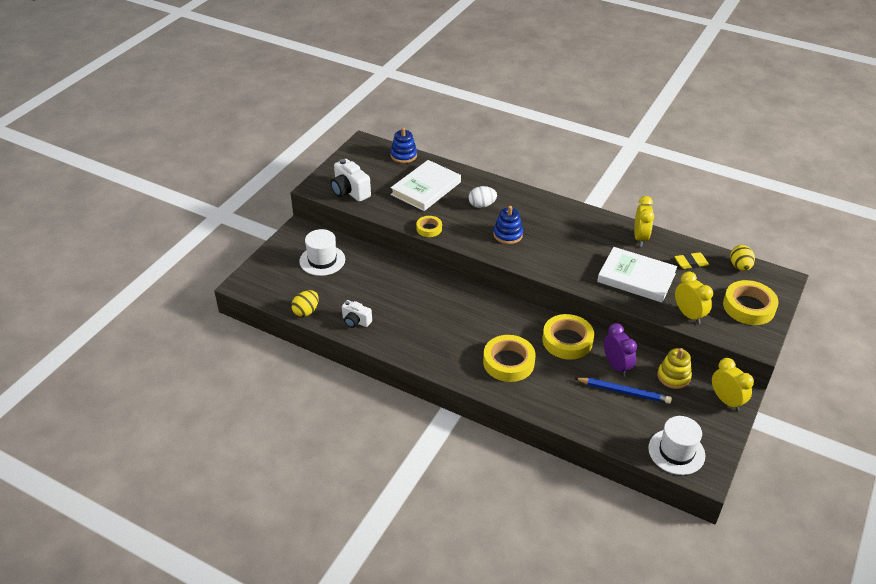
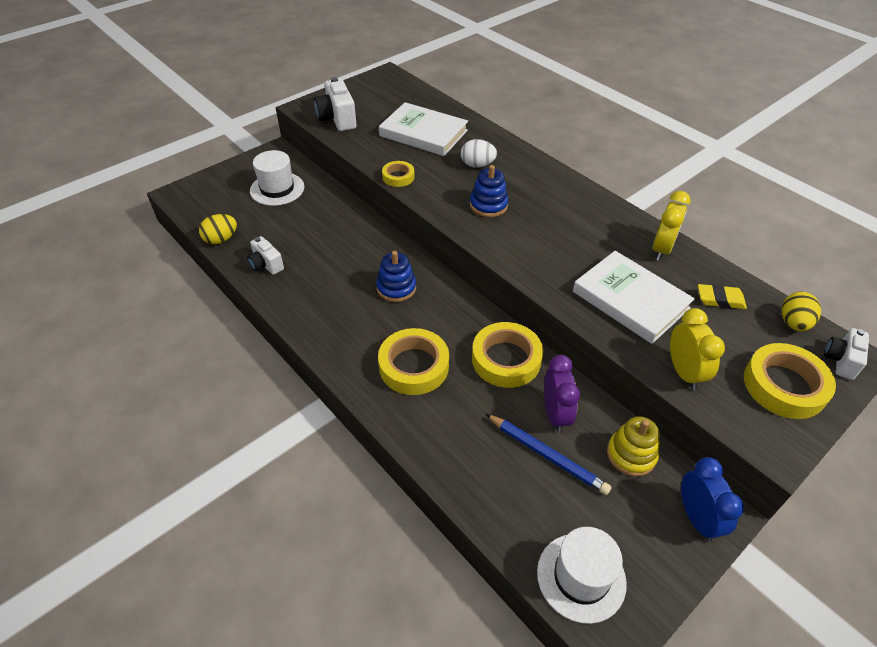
camera: 20 degrees right, 5 degrees up
blue stacking toy [391,127,417,163] -> blue stacking toy moved to [376,251,416,302]
white book [391,160,461,211] -> white book turned 60 degrees clockwise [379,102,468,156]
yellow clock [712,358,754,411] -> blue clock [681,457,744,542]
none -> white camera [824,328,869,380]

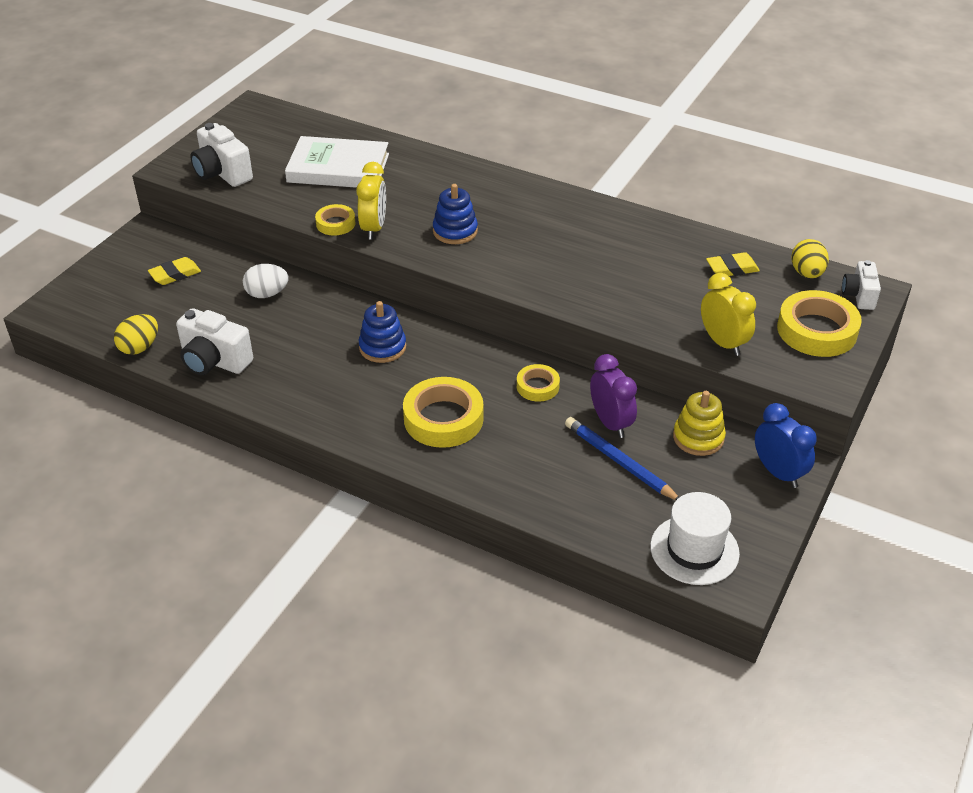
camera: 20 degrees left, 5 degrees down
white camera [247,236,284,275] -> white camera [176,308,253,375], size x1.58
white hat [250,150,304,206] -> yellow eraser [148,257,201,285]
white egg [461,139,497,167] -> white egg moved to [243,264,289,298]
yellow tape [472,322,543,388] -> yellow tape [517,364,560,402], size x0.55
blue pencil [486,414,611,495] -> blue pencil turned 150 degrees counterclockwise [565,417,679,500]
white book [573,251,695,344] -> none
yellow clock [653,191,691,261] -> yellow clock moved to [356,162,386,240]

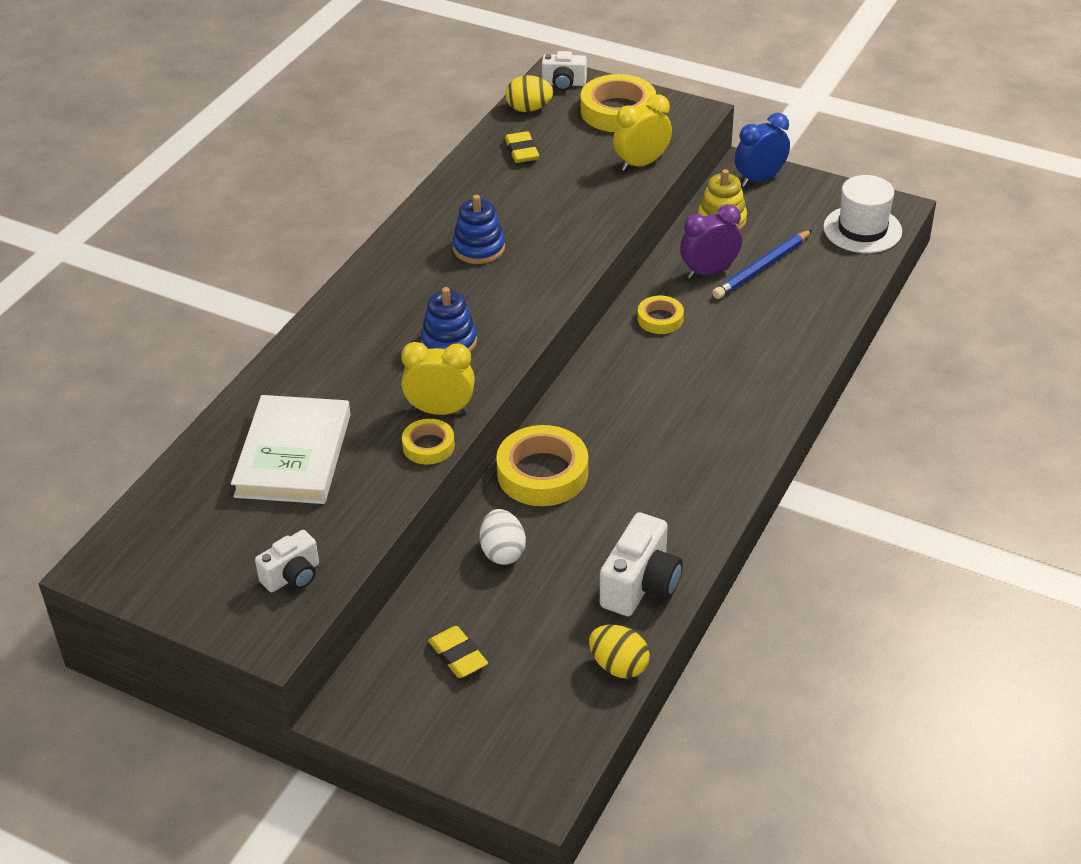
camera: 90 degrees left, 0 degrees up
white camera [190,123,253,187] -> white camera [255,530,319,592], size x0.63
blue stacking toy [359,301,406,363] -> blue stacking toy moved to [452,195,505,264]
yellow tape [403,377,484,448] -> yellow tape moved to [496,425,588,506]

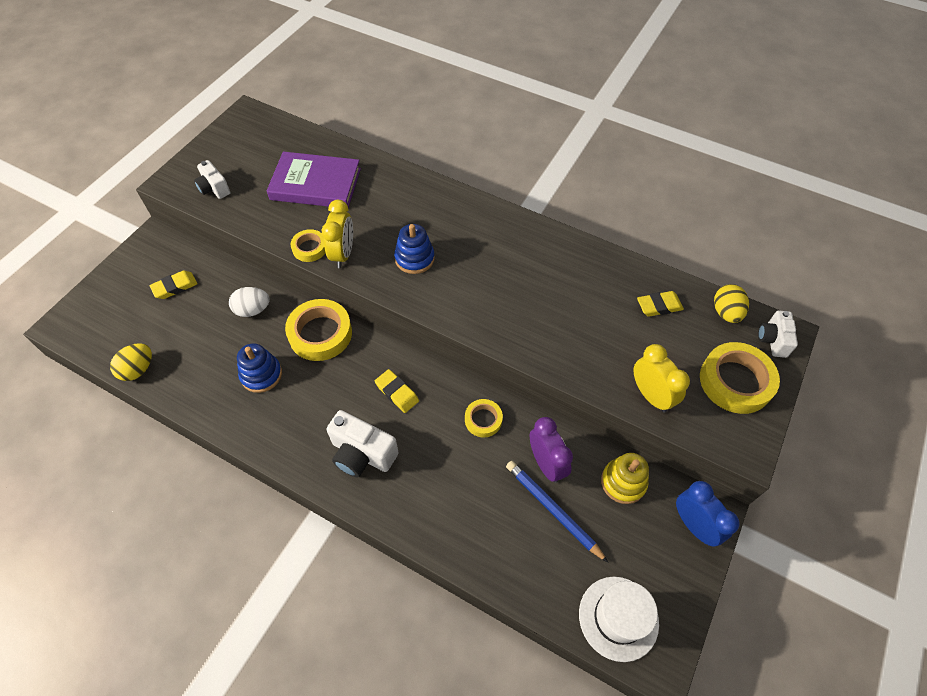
camera: 90 degrees right, 15 degrees up
white book [231,395,351,504] -> purple book [267,152,361,208]
blue stacking toy [452,195,505,264] -> blue stacking toy moved to [237,343,282,393]
white camera [600,512,683,616] -> white camera moved to [326,410,399,477]
none -> yellow eraser [375,369,419,413]

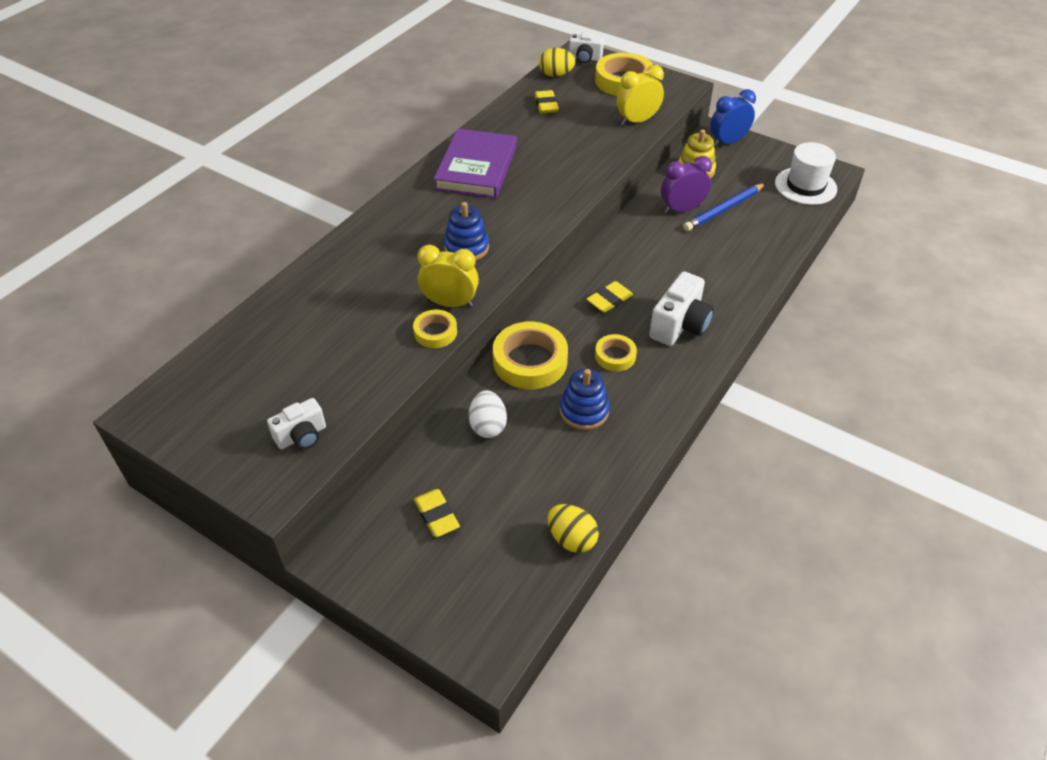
camera: 85 degrees left, 10 degrees down
purple book [267,152,361,208] -> purple book moved to [433,129,517,198]
yellow tape [465,399,503,437] -> yellow tape moved to [595,334,637,371]

